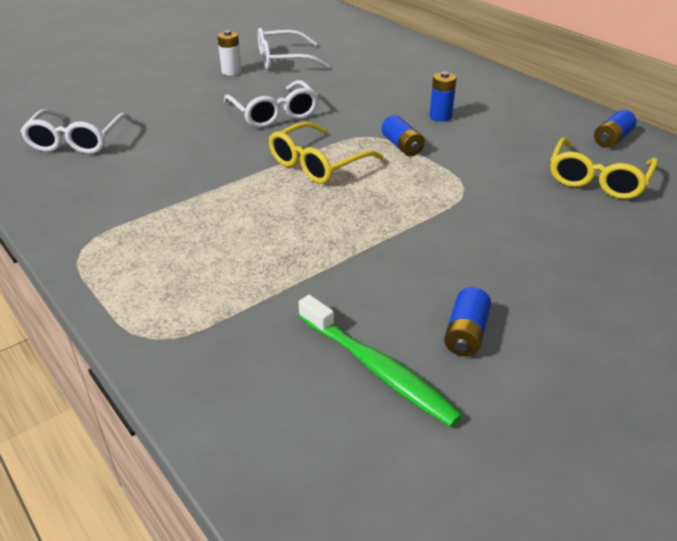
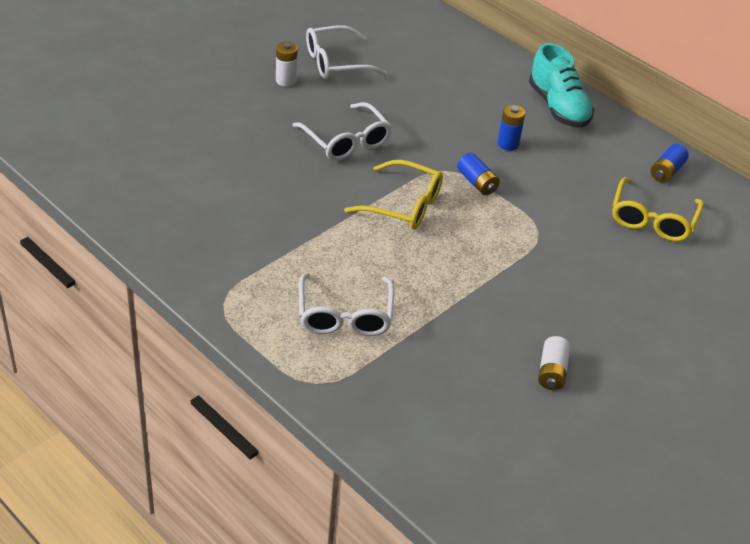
camera: 10 degrees left, 5 degrees up
white glasses [20,109,132,154] -> white glasses moved to [299,273,394,336]
yellow glasses [269,122,383,184] -> yellow glasses turned 105 degrees counterclockwise [344,160,443,229]
green toothbrush [299,295,462,427] -> none
blue battery [444,287,491,356] -> white battery [538,336,571,390]
none -> turquoise shoe [529,43,594,128]

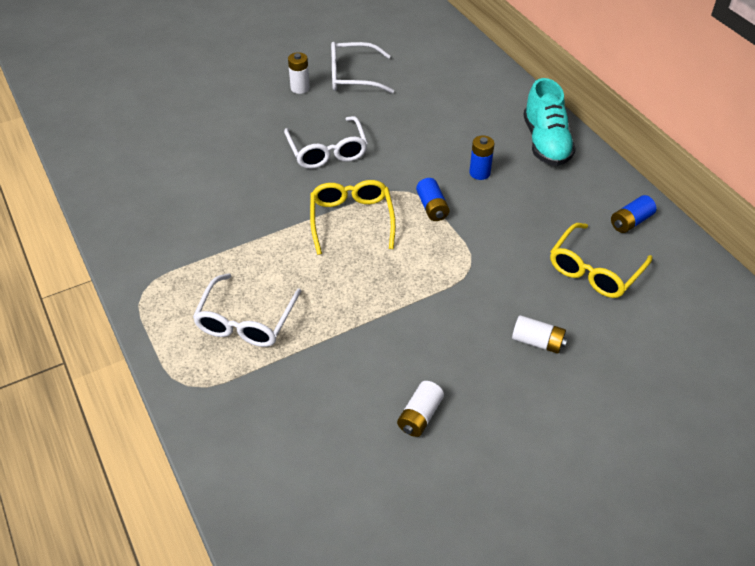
camera: 20 degrees right, 5 degrees up
yellow glasses [344,160,443,229] -> yellow glasses turned 135 degrees counterclockwise [310,180,396,255]
none -> white battery [512,315,567,354]

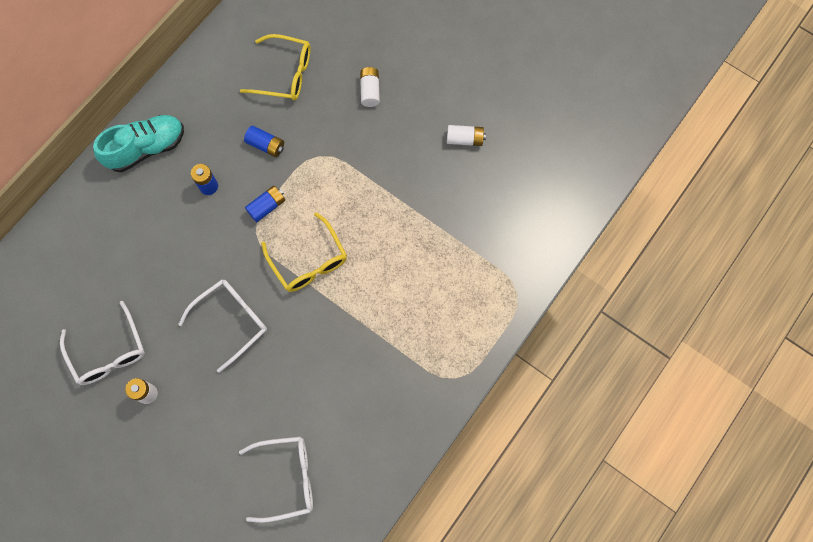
camera: 115 degrees left, 25 degrees up
white glasses [193,273,301,347] -> white glasses moved to [239,437,313,523]
yellow glasses [310,180,396,255] -> yellow glasses turned 90 degrees counterclockwise [261,212,347,292]
blue battery [611,195,656,233] -> blue battery moved to [244,126,284,157]

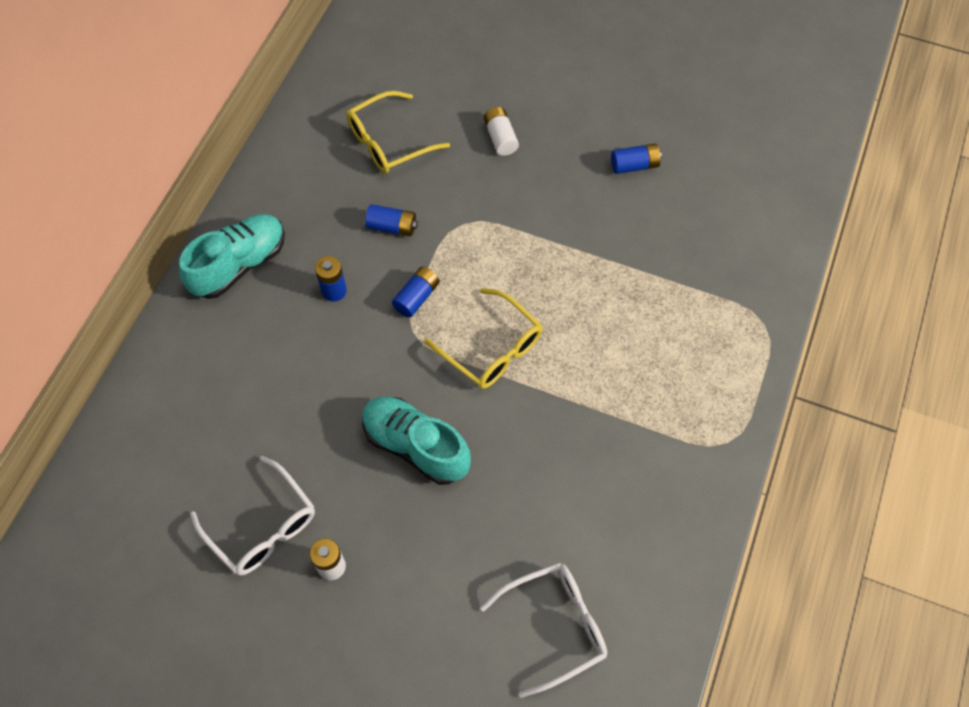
camera: 15 degrees left, 10 degrees down
white glasses [178,279,267,373] -> turquoise shoe [362,397,471,485]
yellow glasses [240,34,311,101] -> yellow glasses turned 150 degrees clockwise [347,91,450,174]
white battery [447,125,486,146] -> blue battery [611,143,662,174]

